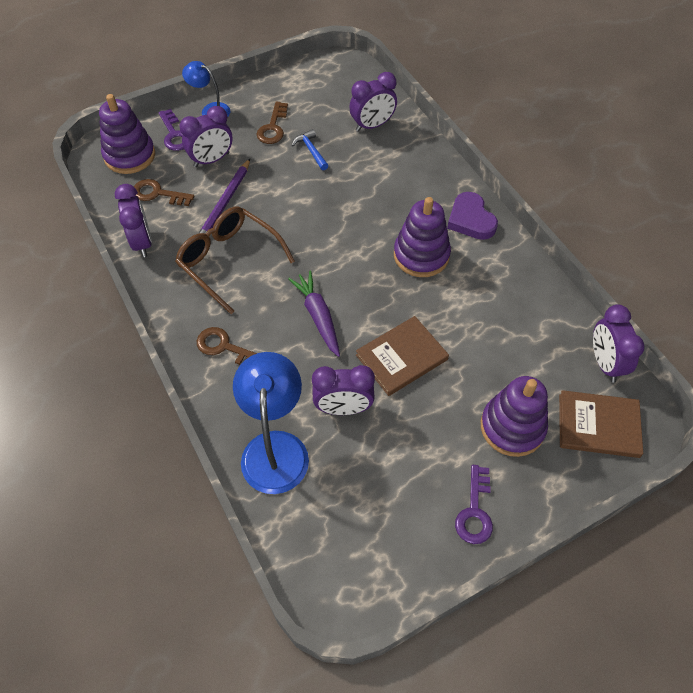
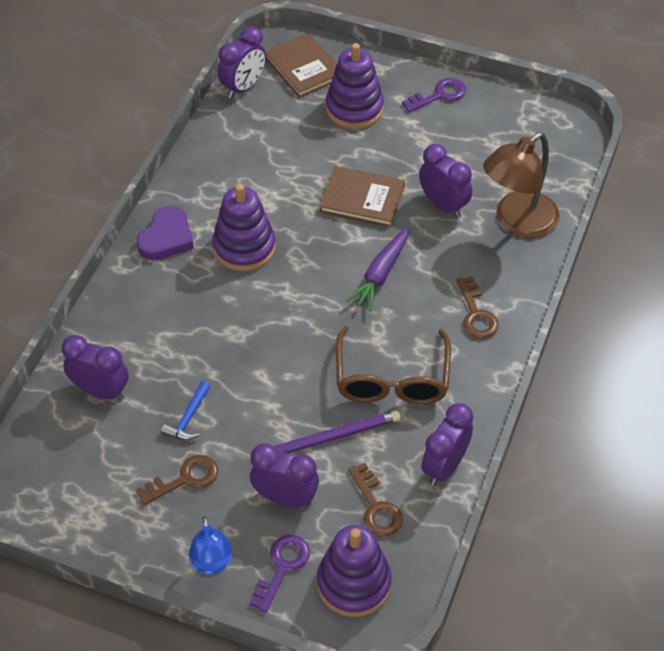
camera: 130 degrees left, 5 degrees down
blue lamp [233,352,309,494] -> brown lamp [483,132,560,238]

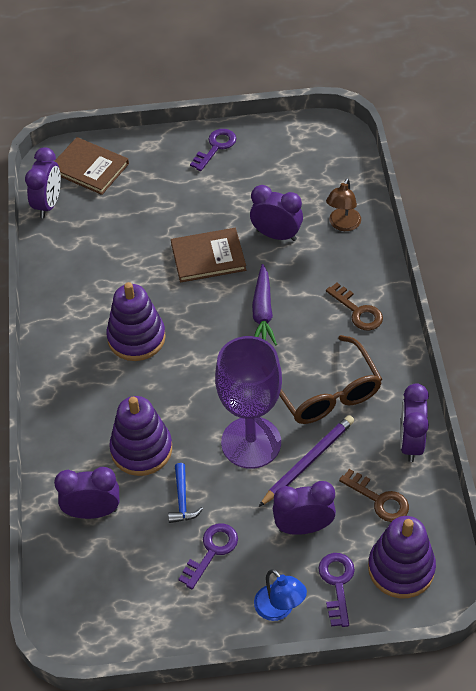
camera: 25 degrees left, 0 degrees up
brown key [136,455,218,506] -> purple key [178,523,238,589]
purple heart [137,206,194,260] -> none
purple stacking toy [326,43,384,129] -> purple stacking toy moved to [109,396,172,476]
brown lamp [483,132,560,238] -> brown lamp [326,178,361,231], size x0.57
none -> purple goblet [215,336,282,469]

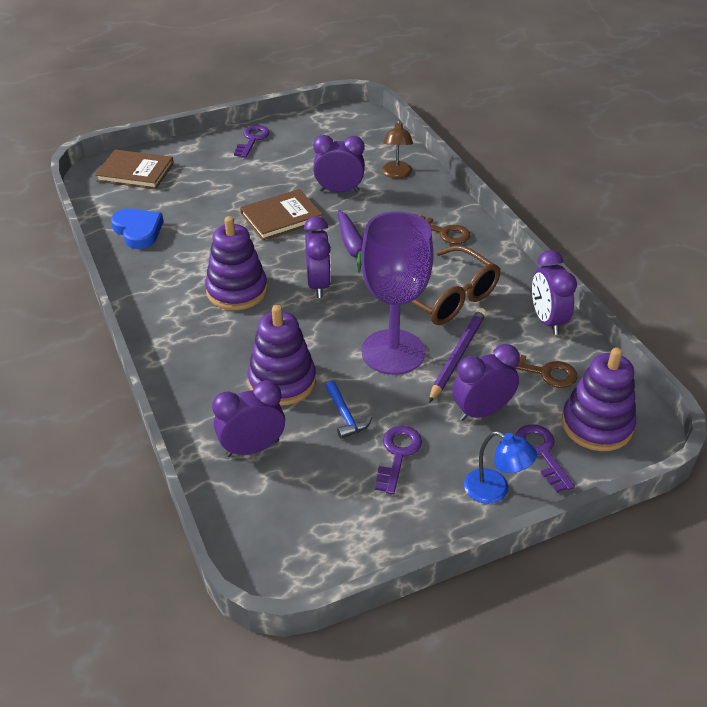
camera: 20 degrees left, 10 degrees down
purple clock [25,147,61,218] -> purple clock moved to [304,216,331,298]
none -> blue heart [111,208,164,249]

